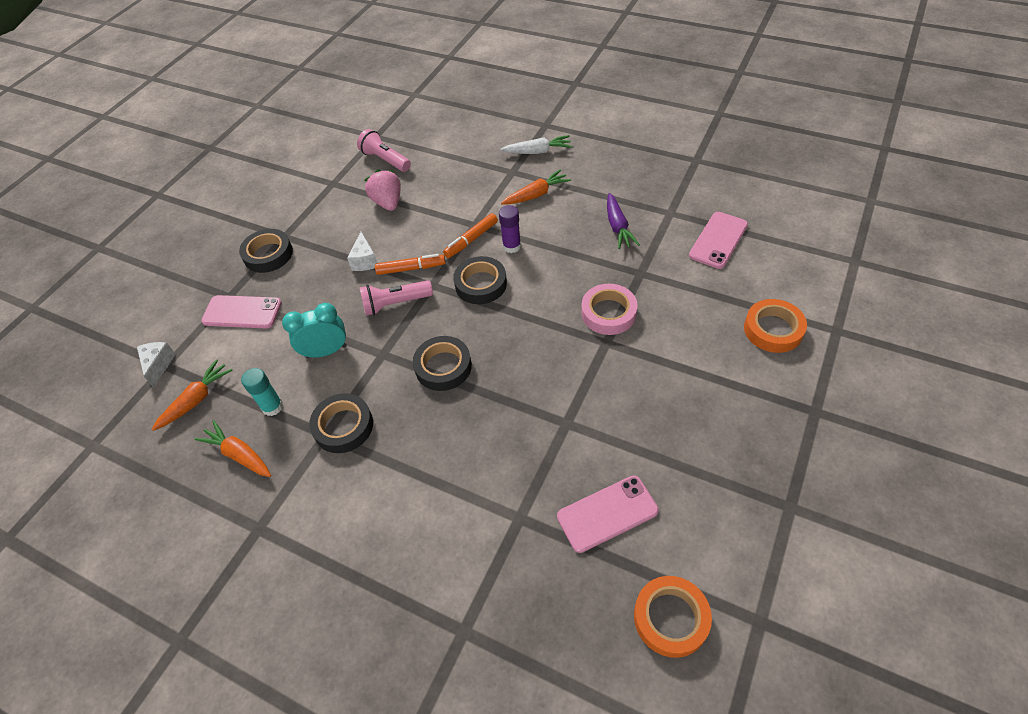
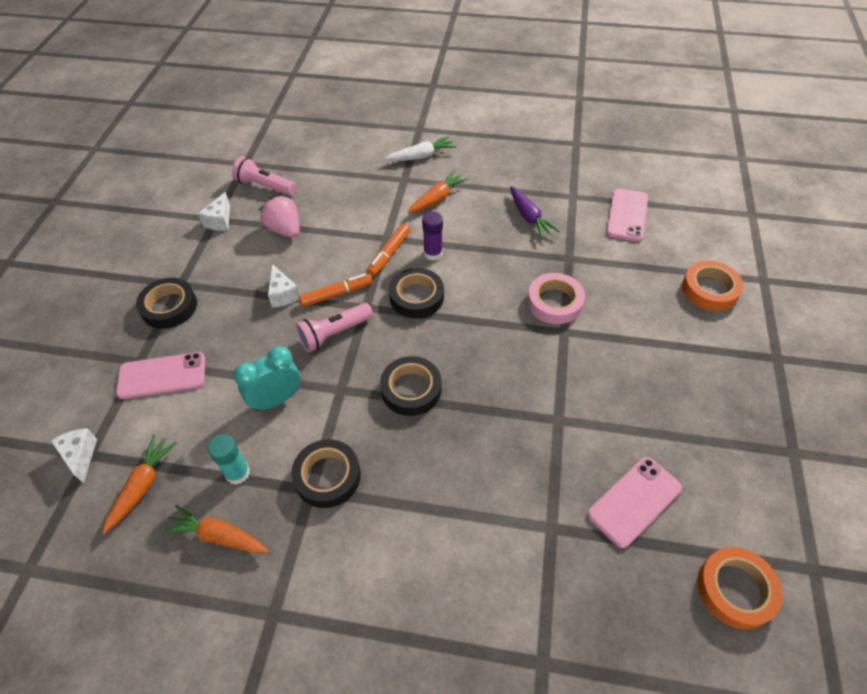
camera: 20 degrees left, 0 degrees up
none -> white cheese [198,192,230,231]

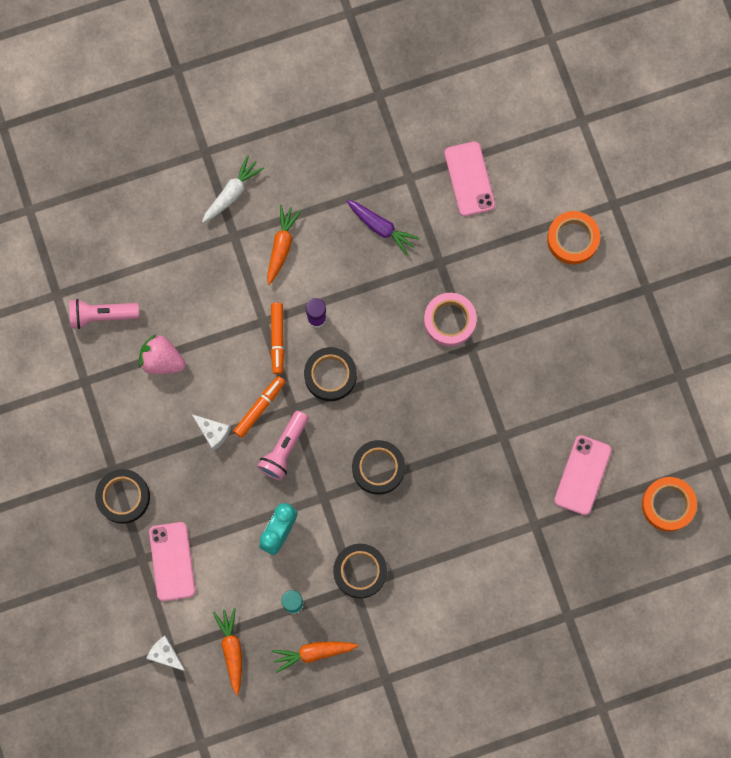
camera: 30 degrees left, 25 degrees up
pink phone [116,352,205,399] -> pink phone turned 60 degrees counterclockwise [149,522,195,601]
white cheese [198,192,230,231] -> none

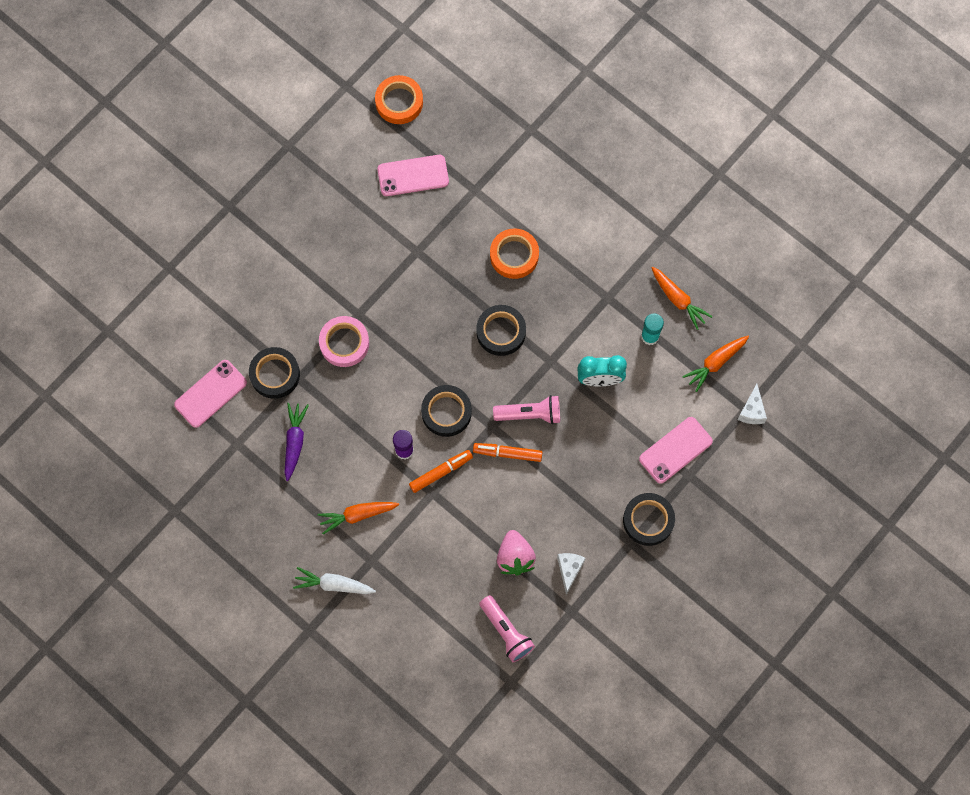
camera: 120 degrees left, 5 degrees down
white cheese [192,414,231,451] -> white cheese moved to [557,553,586,595]
black tape [333,544,387,598] -> black tape moved to [249,347,300,399]
orange tape [547,211,600,265] -> orange tape moved to [490,228,539,279]

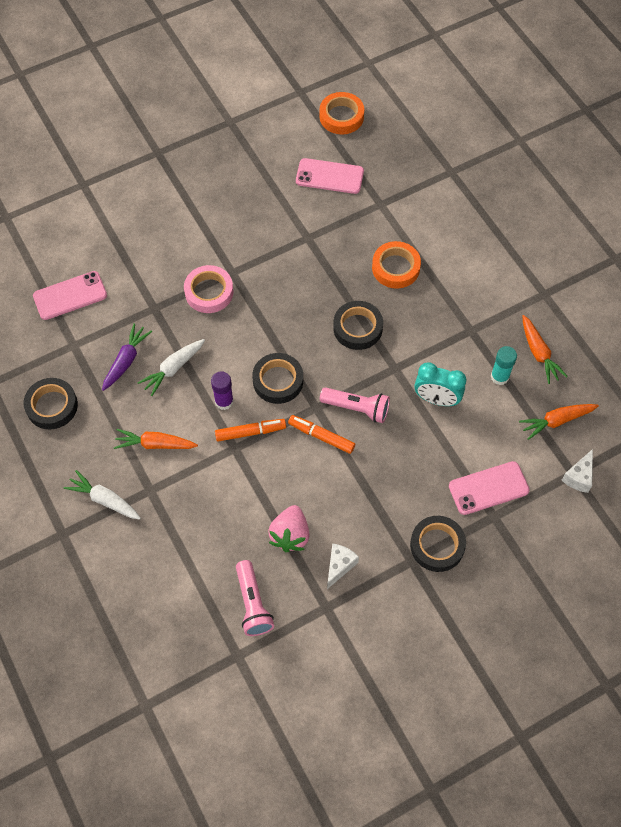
camera: 20 degrees right, 10 degrees down
black tape [249,347,300,399] -> black tape moved to [24,378,78,429]
none -> white carrot [138,339,205,396]

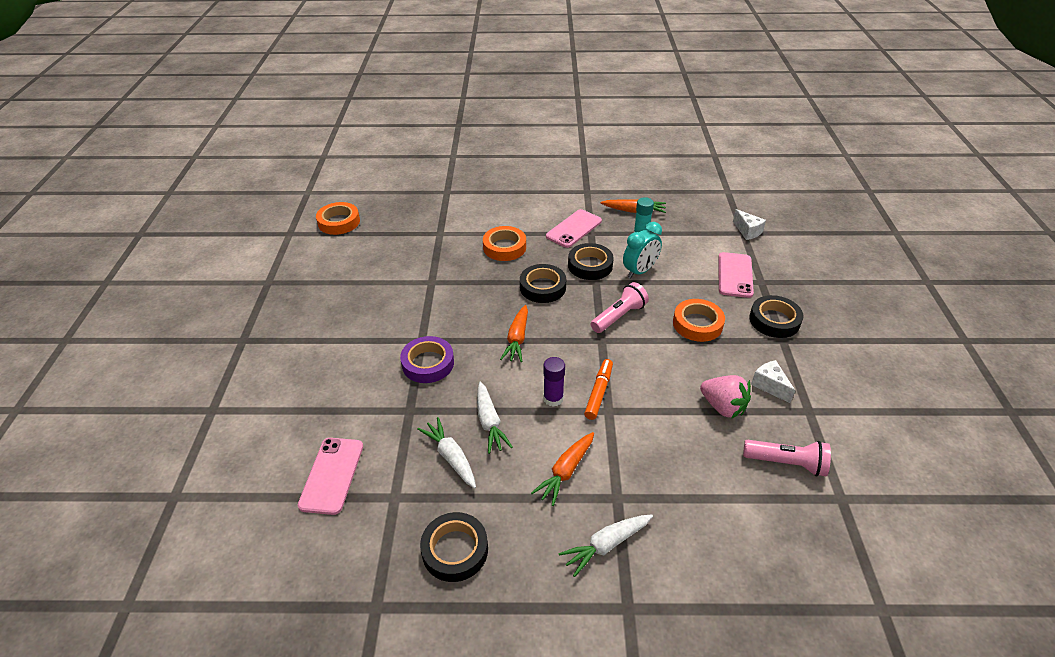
camera: 60 degrees left, 20 degrees down
purple carrot [102,323,152,391] -> white carrot [417,417,476,489]
pink tape [184,265,233,313] -> purple tape [400,336,454,383]
black tape [252,353,303,404] -> black tape moved to [568,243,614,280]
orange marker [288,415,355,454] -> none
pink phone [296,158,364,194] -> pink phone moved to [546,209,602,248]
orange carrot [519,404,599,440] -> orange carrot moved to [500,305,528,362]
none -> orange tape [673,299,725,342]

